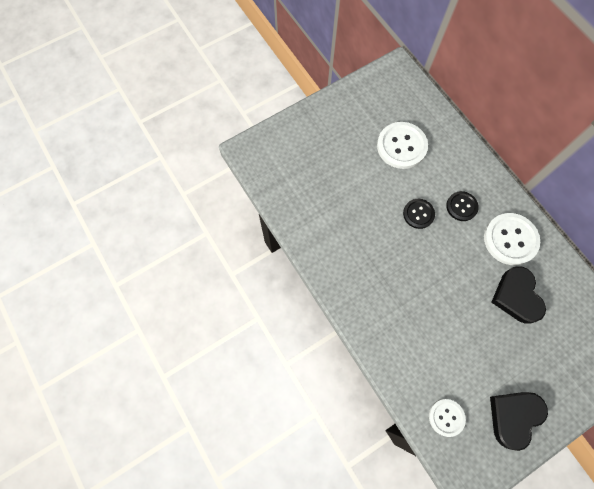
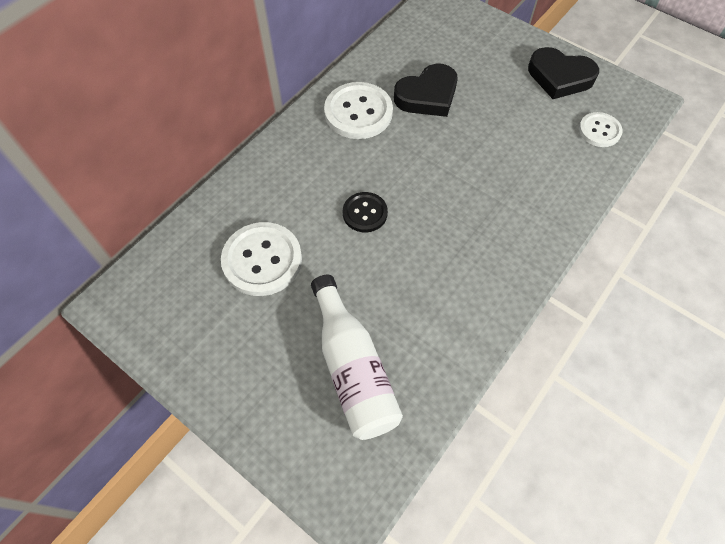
camera: 110 degrees left, 10 degrees down
black button [446,191,479,221] -> none
none -> white bottle [311,274,403,440]

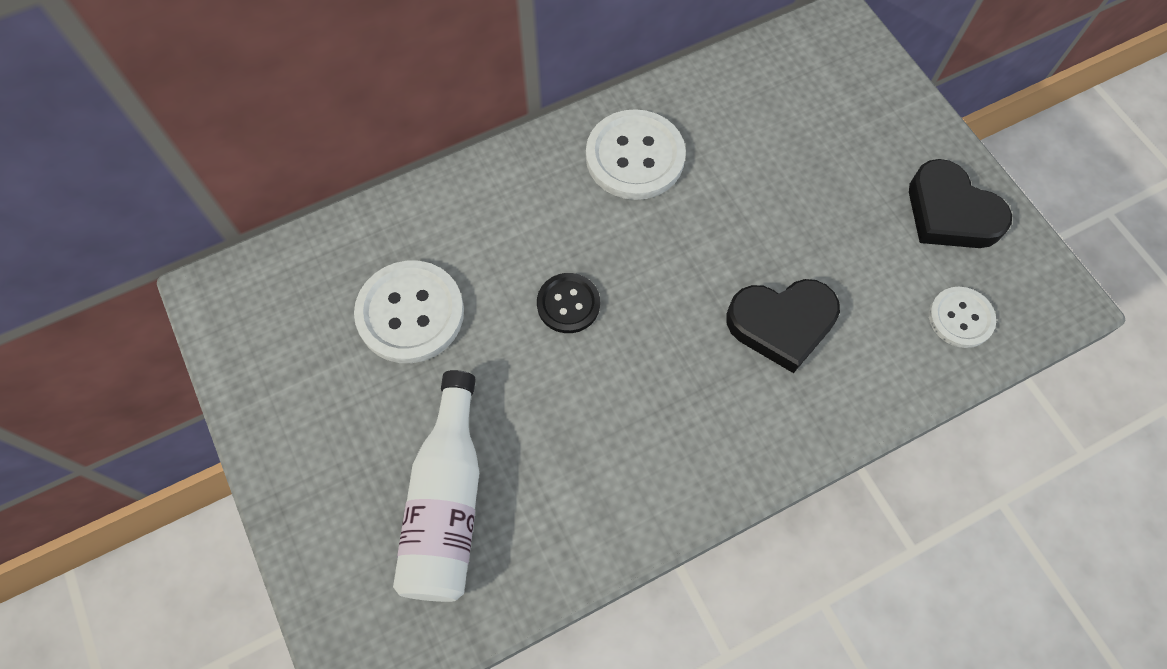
camera: 25 degrees right, 5 degrees up
black heart [394,63,458,117] -> black heart moved to [726,279,840,373]

